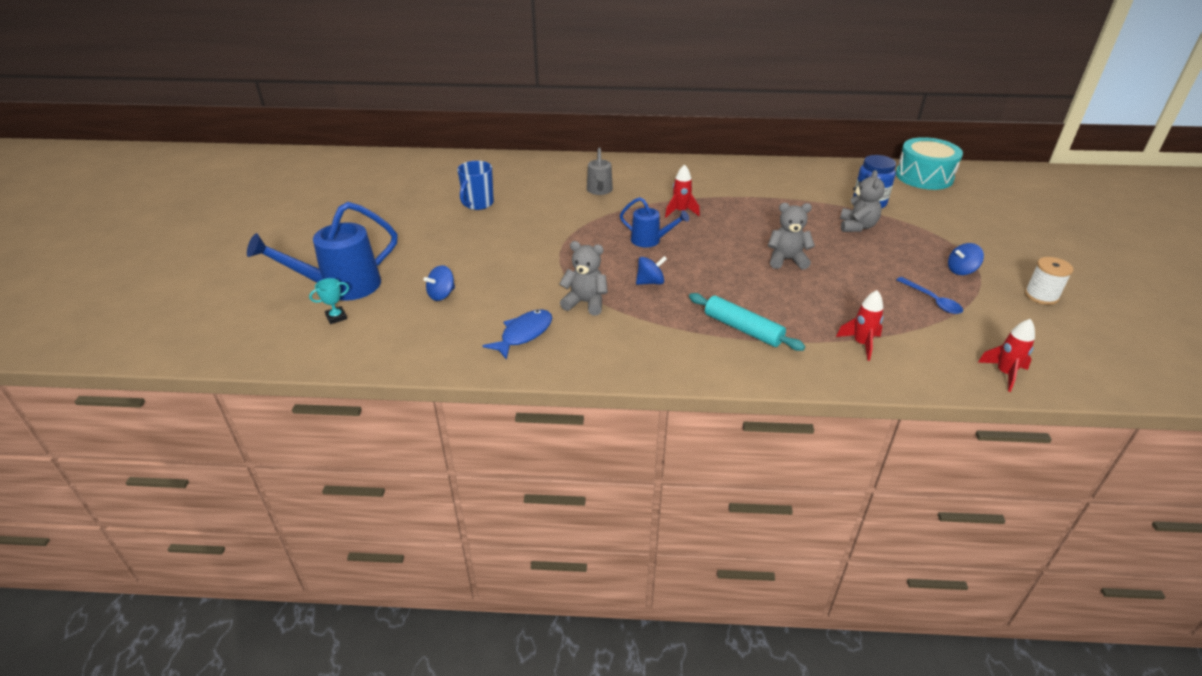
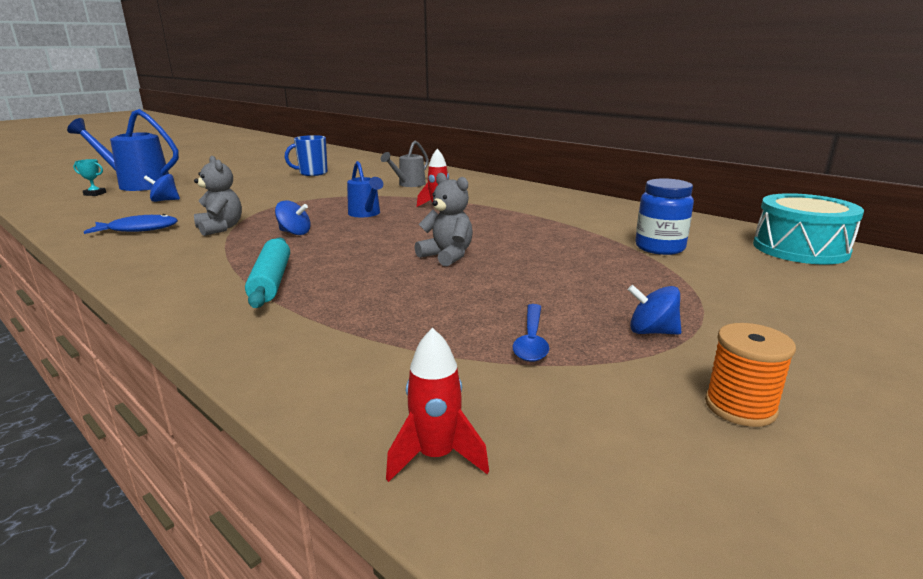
camera: 40 degrees right, 15 degrees down
red rocket [836,290,884,361] -> none
grey teddy bear [840,170,885,232] -> none
white spool [1024,257,1074,305] -> orange spool [705,323,796,427]

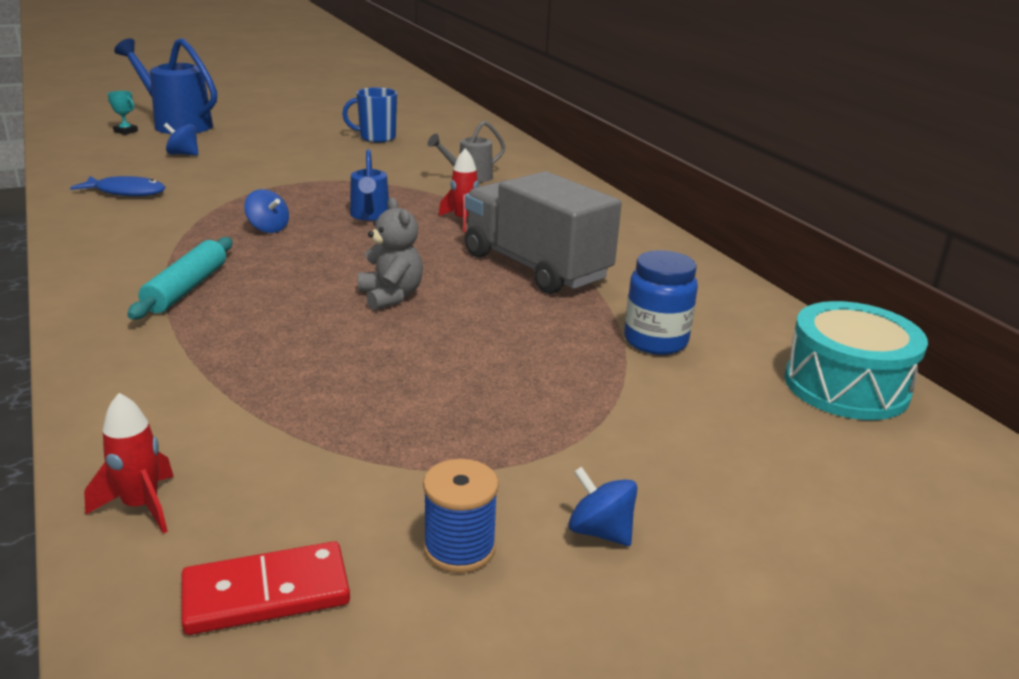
camera: 20 degrees right, 5 degrees up
grey teddy bear [194,156,242,236] -> none
blue spoon [513,304,549,362] -> none
blue spinning top [628,285,681,335] -> blue spinning top moved to [568,466,638,546]
orange spool [705,323,796,427] -> blue spool [423,459,499,573]
none -> red domino [182,541,350,635]
none -> grey truck [465,171,622,294]

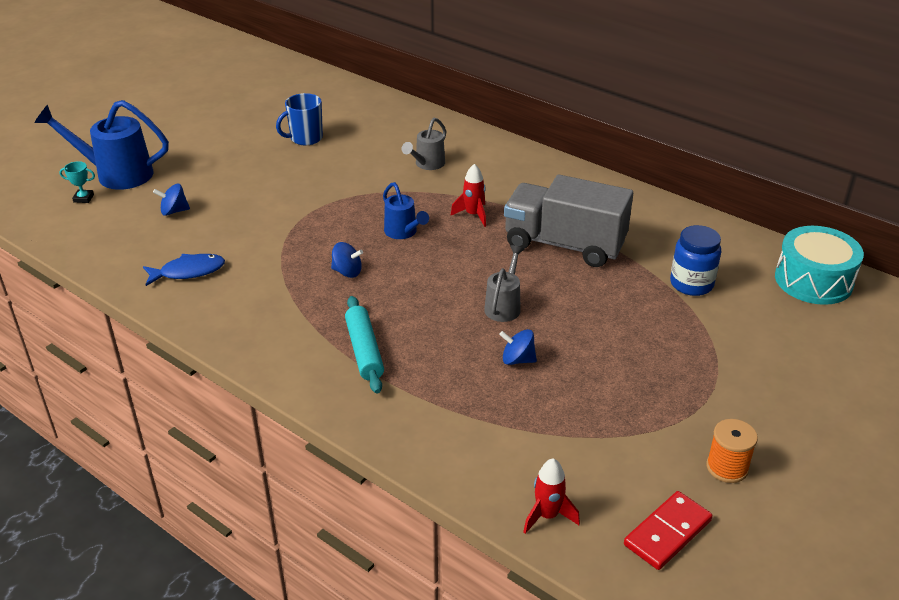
camera: 25 degrees left, 10 degrees up
grey teddy bear [358,197,423,310] -> grey watering can [484,245,524,322]
blue spool [423,459,499,573] -> orange spool [706,419,758,483]
blue spinning top [568,466,638,546] -> blue spinning top moved to [499,329,537,365]

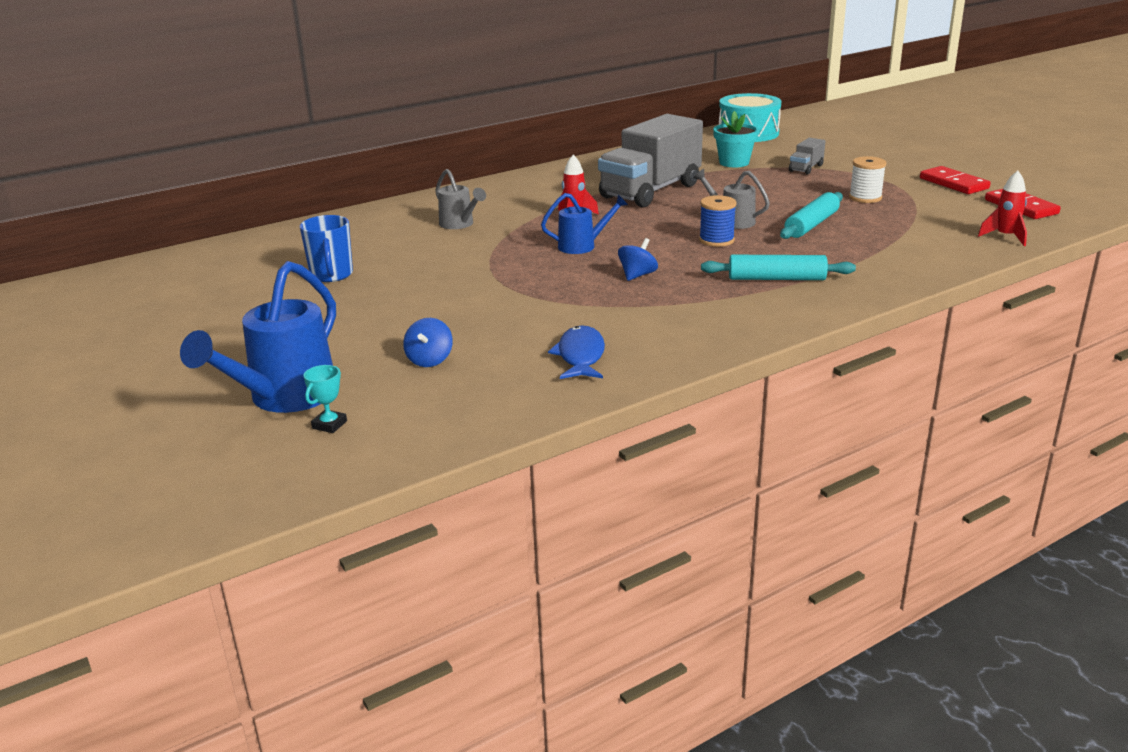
camera: 70 degrees left, 10 degrees down
blue spinning top [499,329,537,365] -> turquoise rolling pin [780,192,843,239]
blue jar [670,225,721,296] -> turquoise flower pot [713,111,759,167]
orange spool [706,419,758,483] -> red domino [920,166,991,194]
none -> blue spool [699,195,737,247]
none -> grey truck [789,138,825,175]
none -> white spool [849,156,886,203]

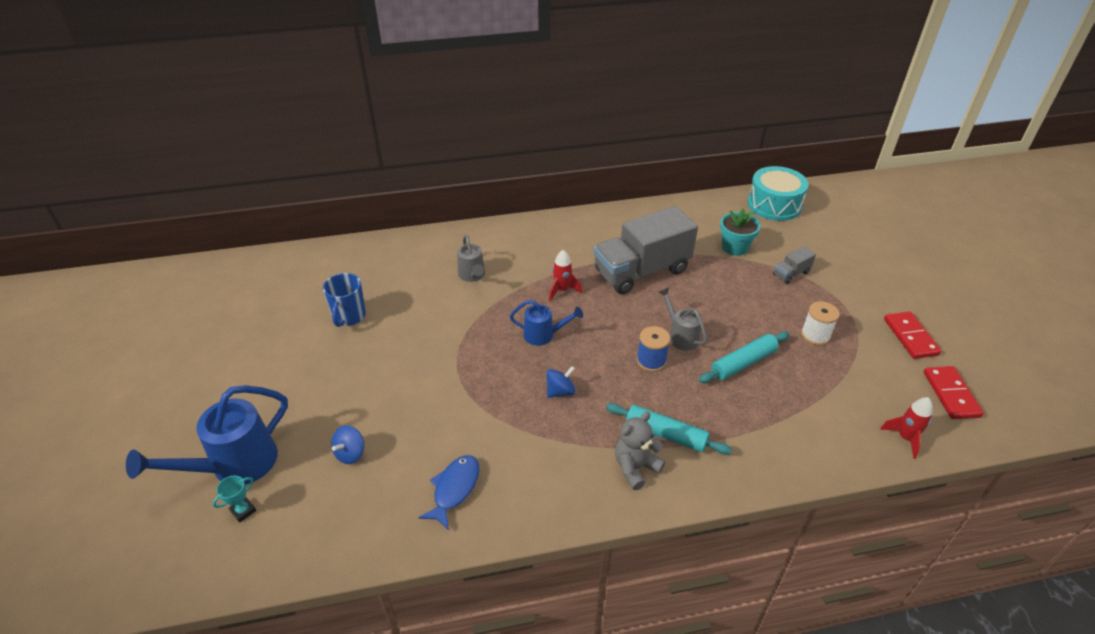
camera: 20 degrees right, 15 degrees up
none -> grey teddy bear [615,412,665,490]

